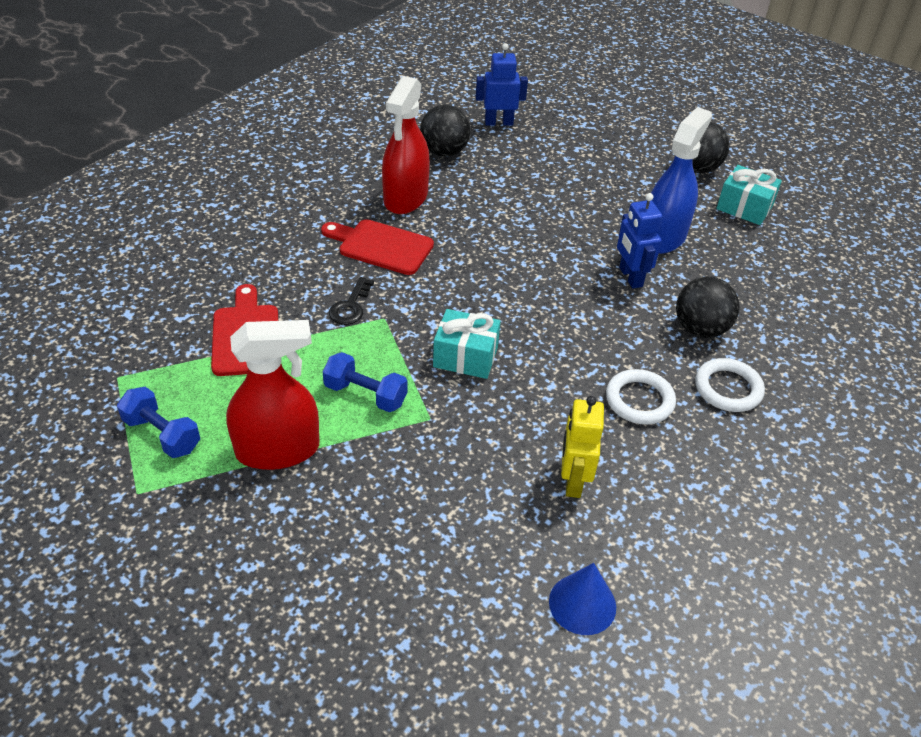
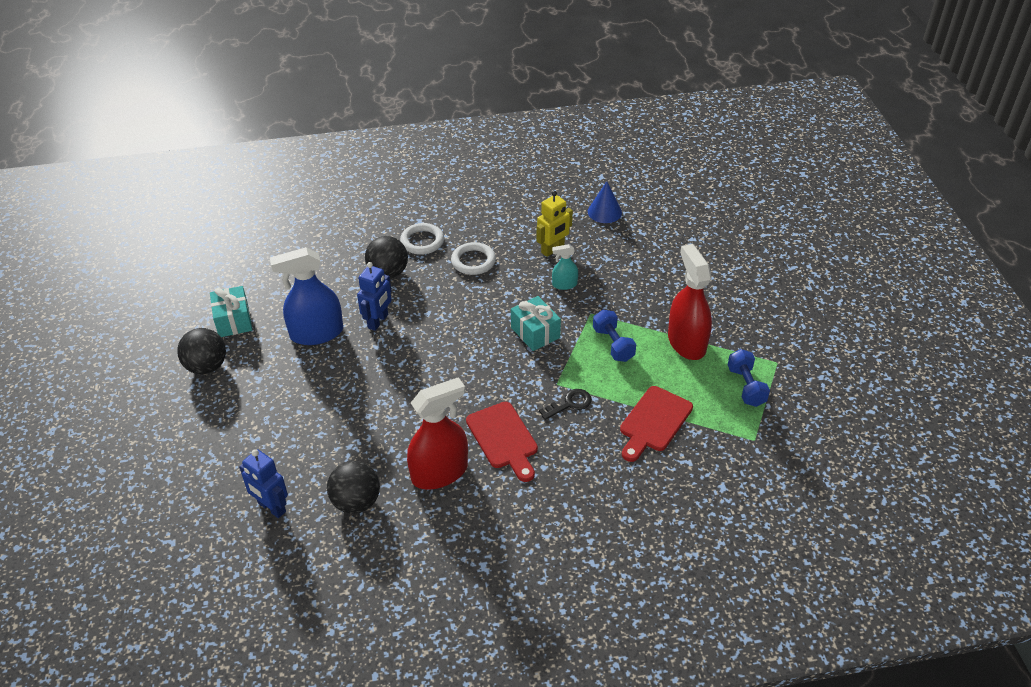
camera: 135 degrees left, 0 degrees up
red spray bottle [226,320,319,470] -> red spray bottle turned 45 degrees clockwise [668,244,712,360]
none -> turquoise spray bottle [552,244,578,290]

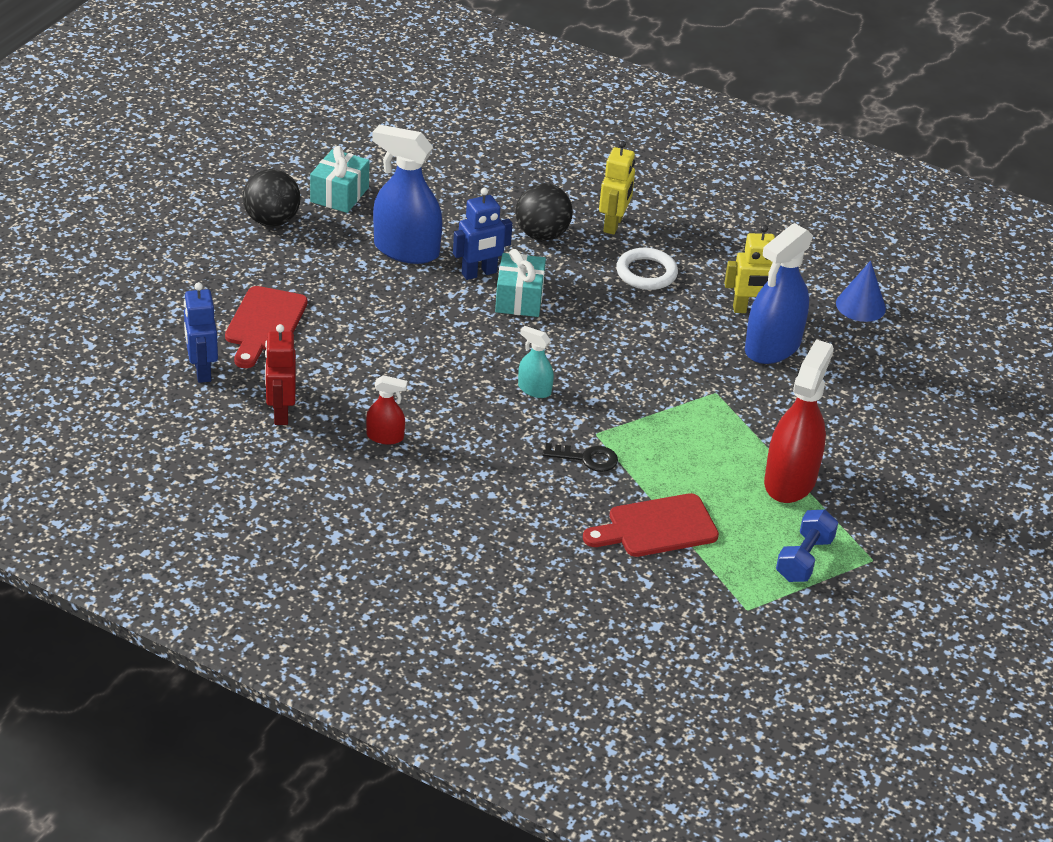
camera: 35 degrees right, 5 degrees down
black ball [327,461,380,514] -> red robot [265,324,296,425]
white ring [400,223,444,255] -> yellow robot [599,141,635,235]
red spray bottle [407,377,468,490] -> red spray bottle [366,375,408,445], size x0.49
red cutting board [466,402,538,482] -> red cutting board moved to [225,286,308,368]
turquoise gift [511,296,561,351] -> turquoise gift moved to [495,249,546,317]
turquoise spray bottle [552,244,578,290] -> turquoise spray bottle moved to [518,326,554,398]
blue dumbbell [593,310,636,362] -> none
none -> blue spray bottle [745,223,813,364]

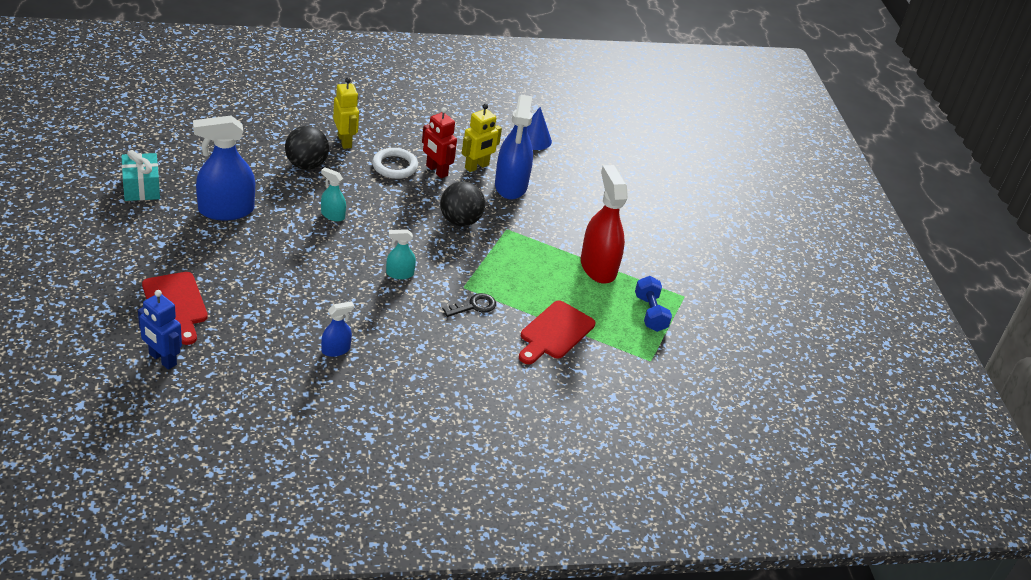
camera: 40 degrees left, 0 degrees up
black ball [243,169,301,227] -> black ball moved to [440,181,485,226]
red robot [265,324,296,425] -> red robot moved to [422,107,457,178]
red spray bottle [366,375,408,445] -> blue spray bottle [321,301,354,357]
blue robot [453,188,513,280] -> none
turquoise gift [495,249,546,317] -> turquoise spray bottle [321,167,346,222]

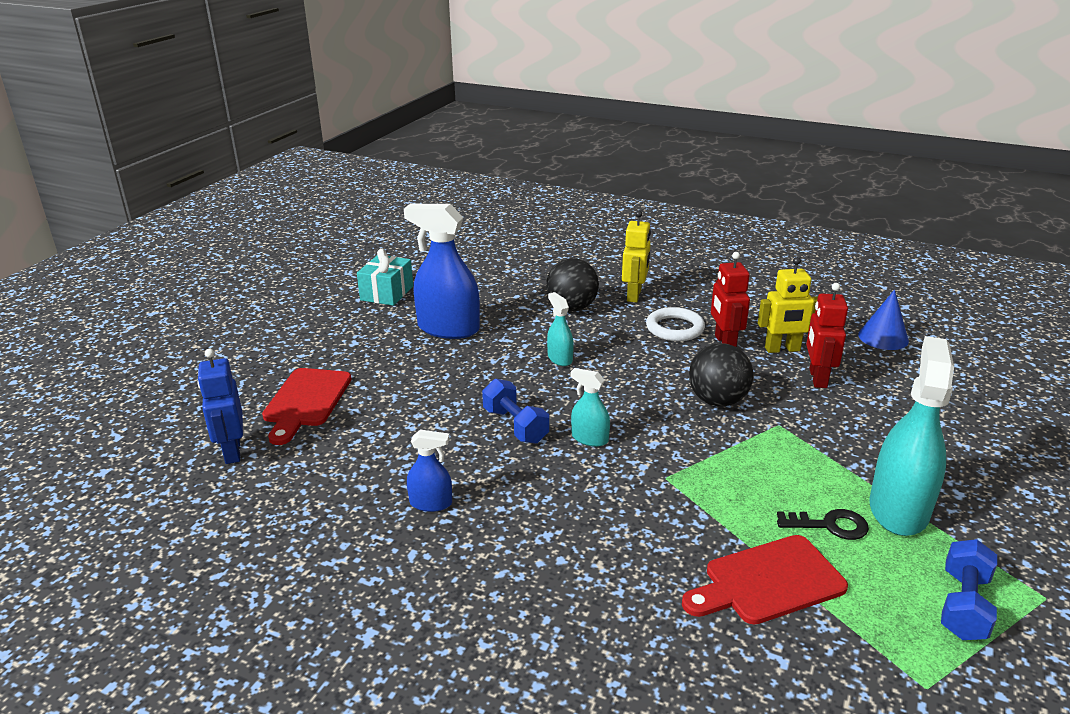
camera: 40 degrees right, 10 degrees down
black key [442,293,496,317] -> black key moved to [777,509,869,540]
blue spray bottle [495,95,533,199] -> red robot [806,283,848,388]
red spray bottle [581,165,628,284] -> turquoise spray bottle [869,336,954,536]
none -> blue dumbbell [482,379,549,444]

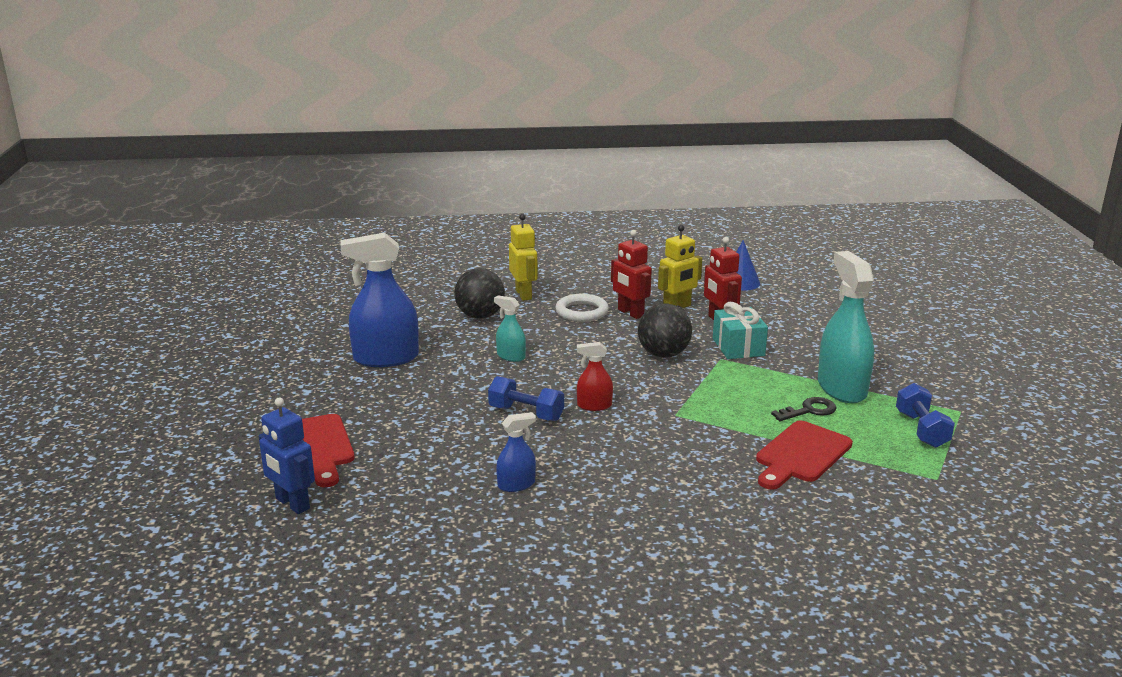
camera: 30 degrees left, 5 degrees down
turquoise gift [357,249,413,306] -> turquoise gift moved to [713,302,768,359]
turquoise spray bottle [571,368,610,447] -> red spray bottle [577,342,613,411]

